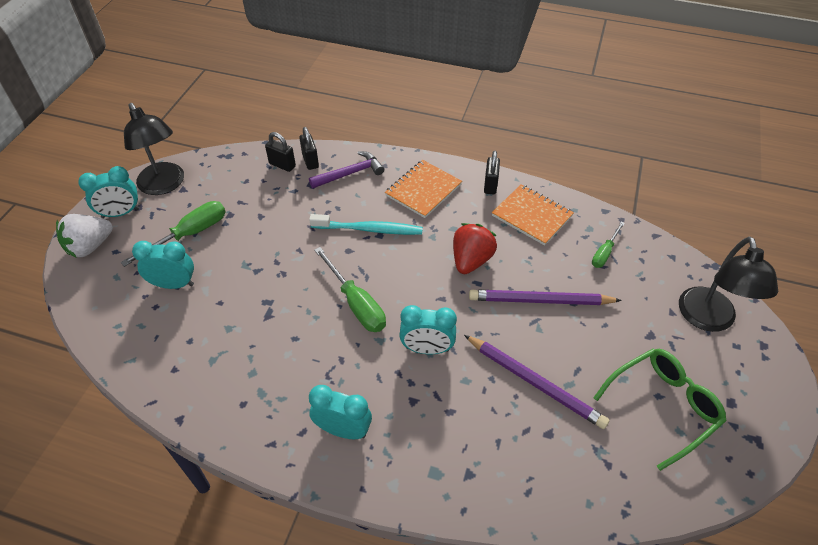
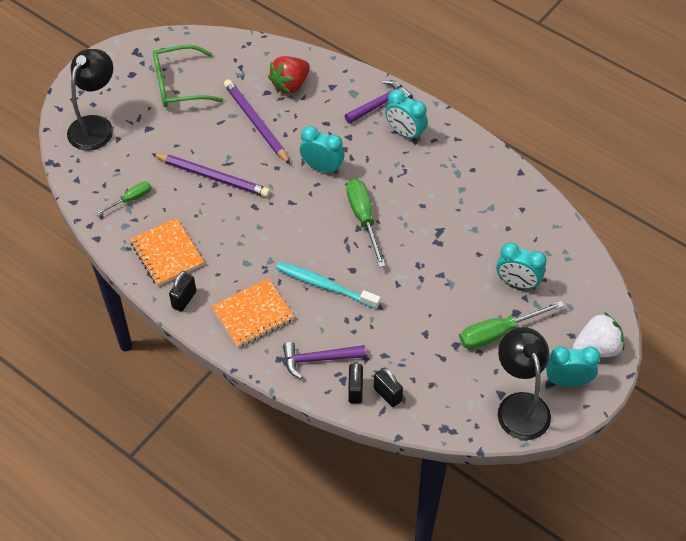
camera: 160 degrees left, 5 degrees up
red strawberry [453,223,497,274] -> red strawberry moved to [268,56,310,94]
none -> purple hammer [344,80,413,124]

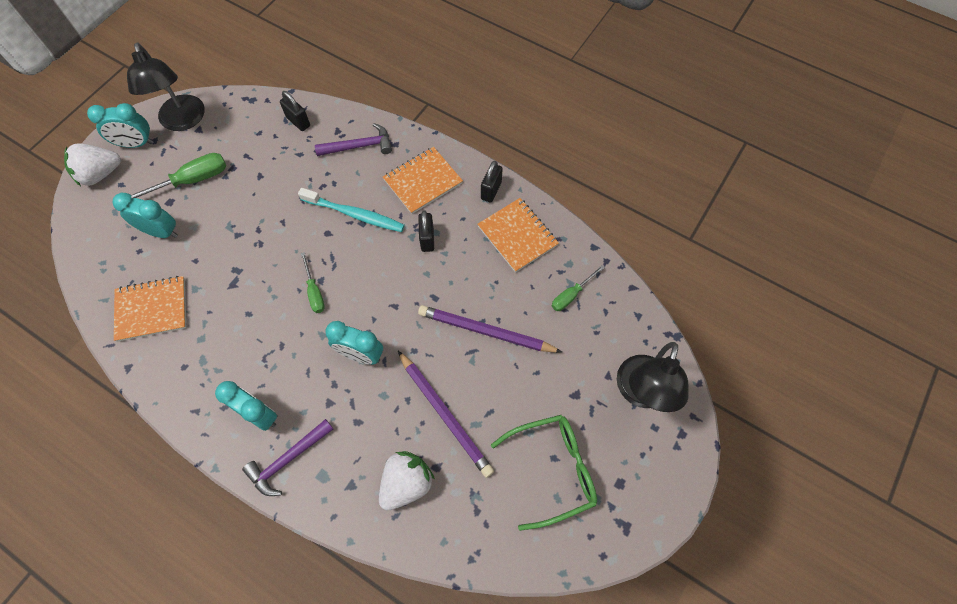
camera: 175 degrees right, 10 degrees up
red strawberry [268,56,310,94] -> white strawberry [379,451,435,510]
green screwdriver [347,179,385,267] -> green screwdriver [301,252,325,313], size x0.60
black padlock [348,362,363,404] -> black padlock moved to [418,210,434,252]
none -> orange notebook [114,276,186,342]

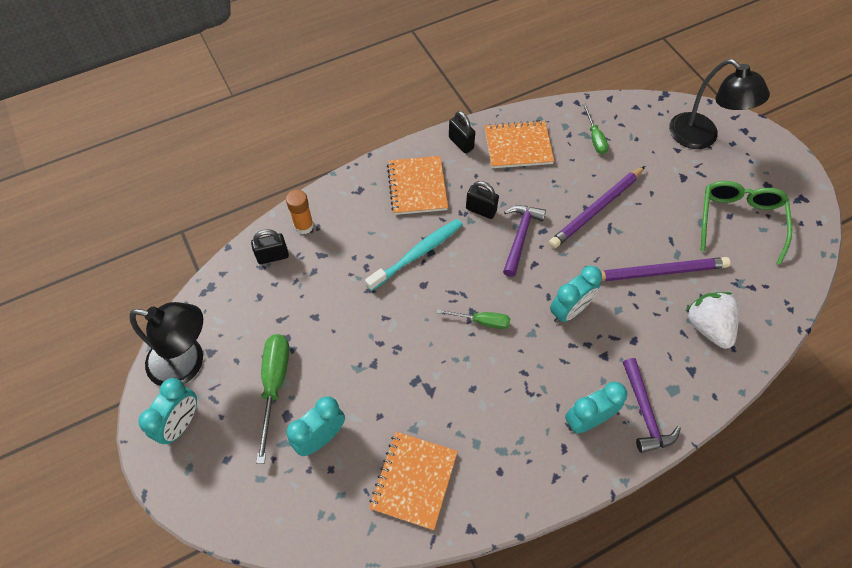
camera: 60 degrees left, 5 degrees down
white strawberry [64,143,121,186] -> none
purple hammer [315,123,392,156] -> purple hammer moved to [503,205,546,277]
none -> orange glue stick [286,190,314,234]

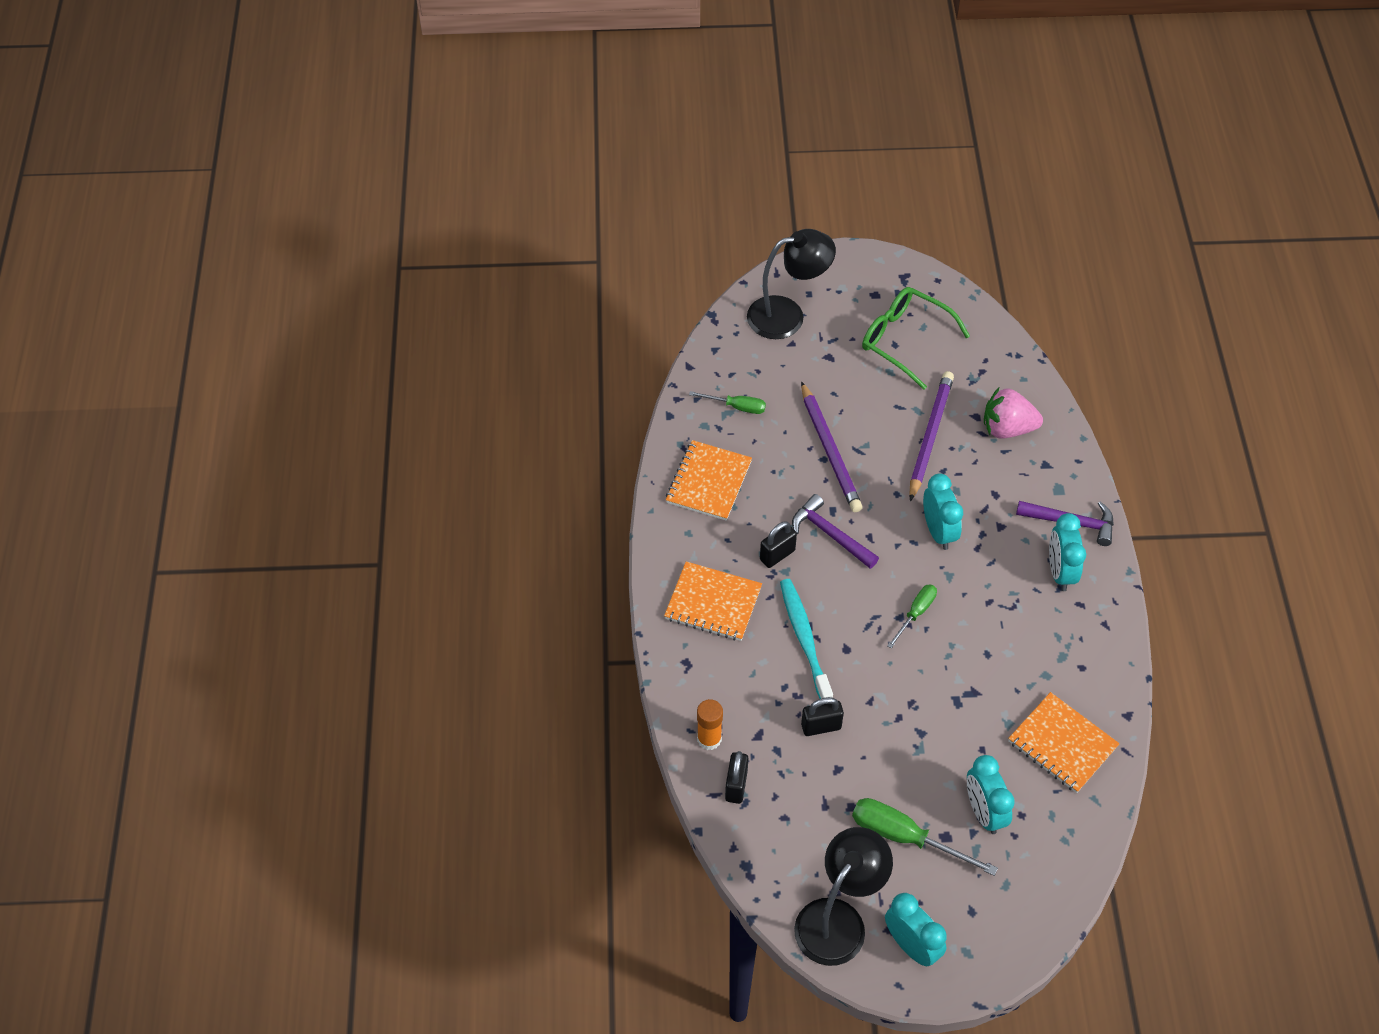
camera: 65 degrees left, 5 degrees down
black padlock [449,111,475,153] -> black padlock moved to [801,697,844,736]
white strawberry [686,292,739,349] -> pink strawberry [984,388,1043,439]

